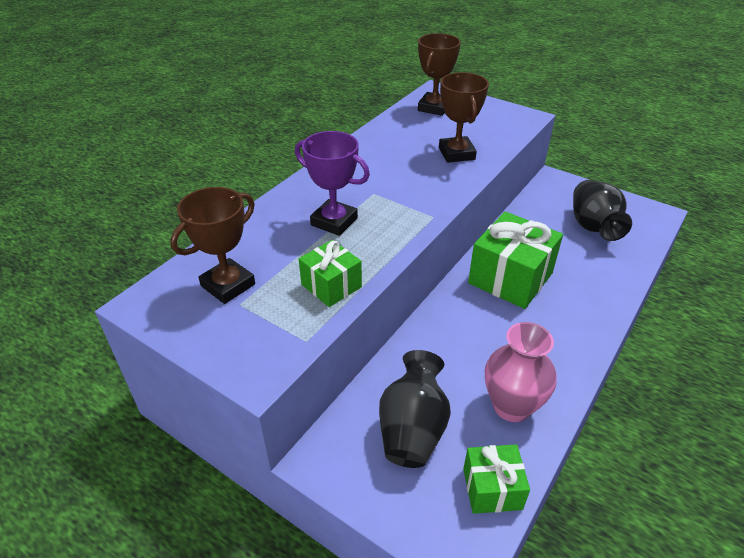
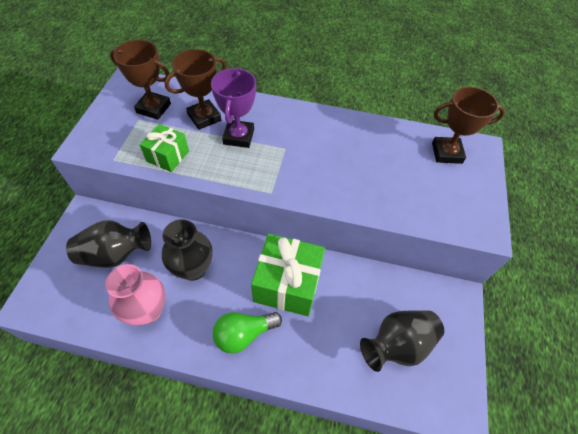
camera: 65 degrees right, 15 degrees up
brown trophy [439,72,489,163] -> brown trophy moved to [165,49,227,130]
green gift [463,444,530,514] -> none
none -> black vase [162,219,213,281]
none -> green light bulb [213,312,282,353]

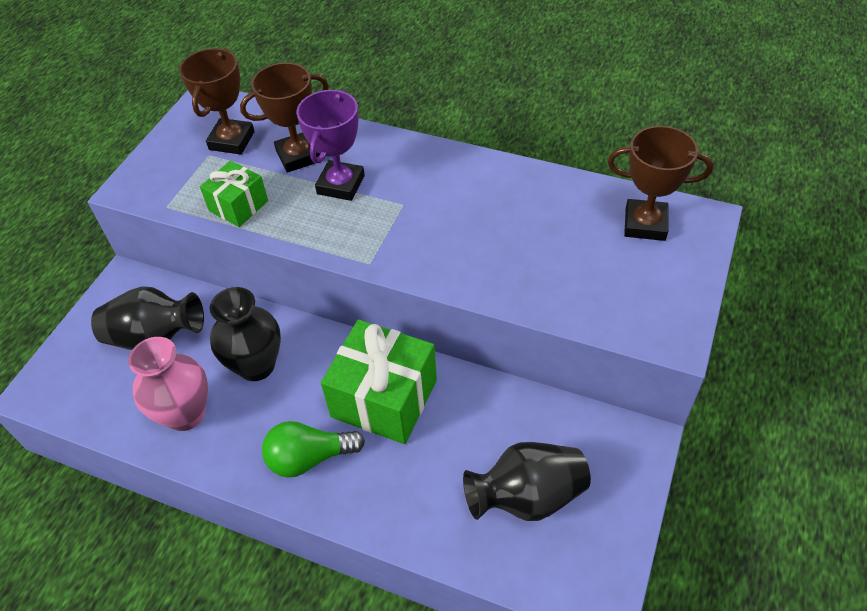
camera: 15 degrees right, 5 degrees down
brown trophy [110,40,171,120] -> brown trophy turned 75 degrees clockwise [179,48,255,155]

